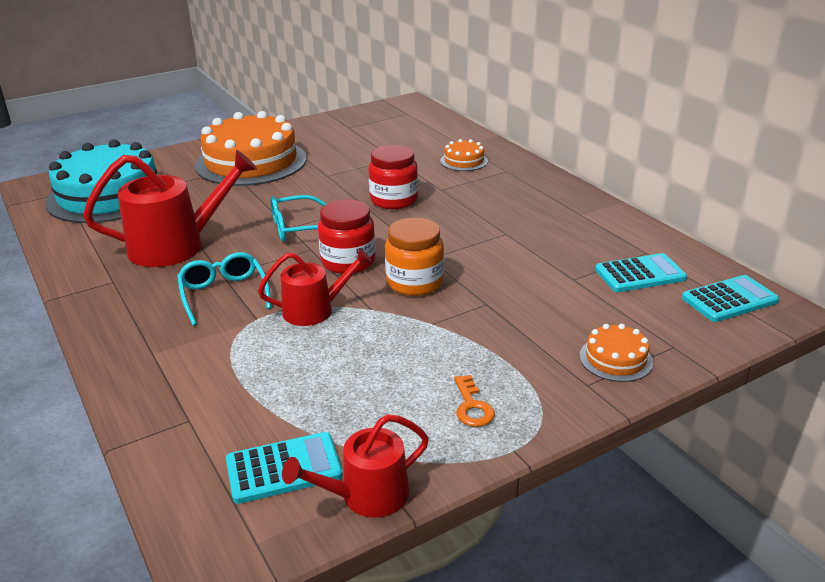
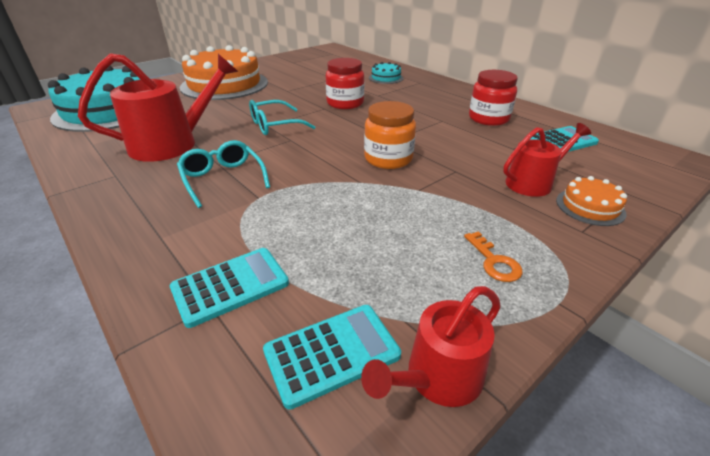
camera: 10 degrees left, 5 degrees up
red watering can [258,248,372,326] -> red watering can moved to [503,123,591,197]
red jar [318,199,376,274] -> red jar moved to [469,70,518,126]
orange cake [440,139,488,171] -> turquoise cake [369,62,404,84]
turquoise calculator [682,275,779,322] -> turquoise calculator moved to [170,248,289,328]

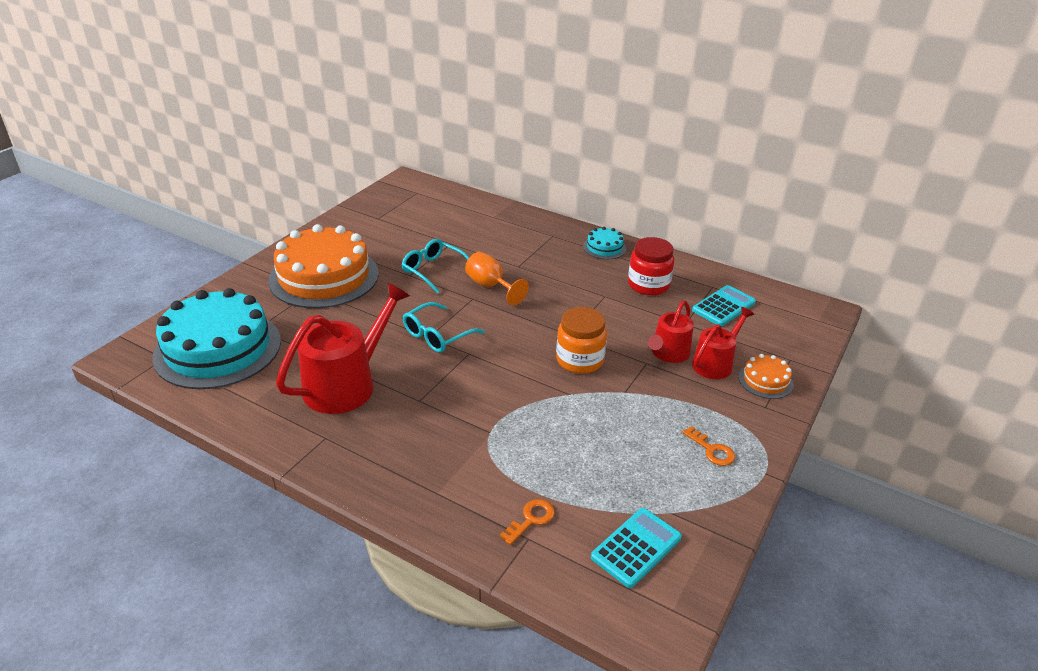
camera: 20 degrees left, 0 degrees up
turquoise calculator [170,248,289,328] -> orange key [500,499,555,545]
turquoise glasses [177,140,270,208] -> turquoise glasses moved to [402,239,469,294]
red jar [326,58,364,109] -> orange goblet [465,252,529,305]
red watering can [361,286,501,407] -> red watering can moved to [648,301,694,363]
turquoise cake [369,62,404,84] -> turquoise cake moved to [583,227,626,259]

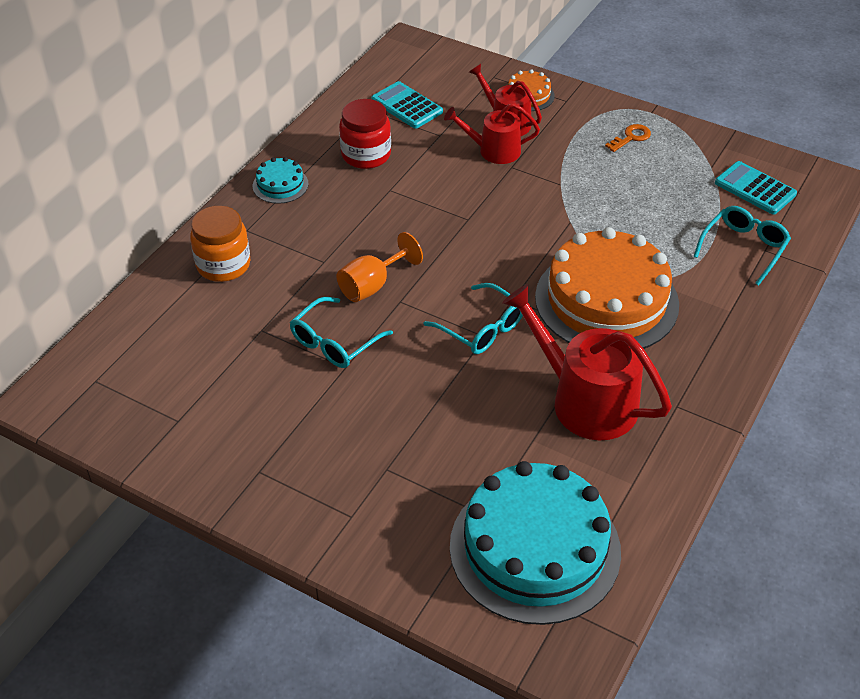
camera: 90 degrees left, 10 degrees up
orange cake [268,224,379,308] -> orange cake moved to [535,227,679,349]
orange key [500,499,555,545] -> turquoise glasses [693,206,791,286]
orange jar [556,307,607,374] -> orange jar moved to [190,206,251,282]
red watering can [648,301,694,363] -> red watering can turned 150 degrees clockwise [444,103,540,164]

